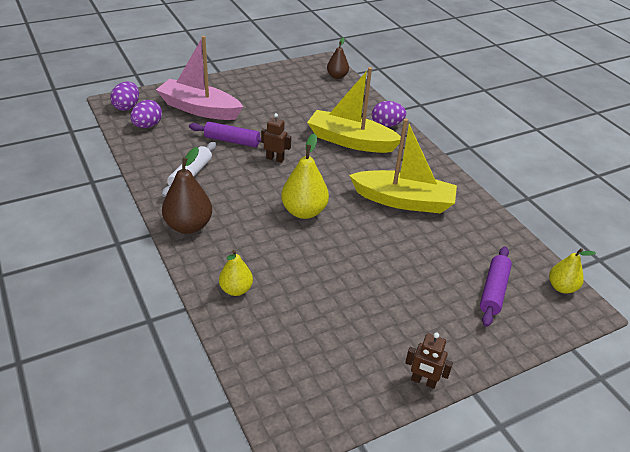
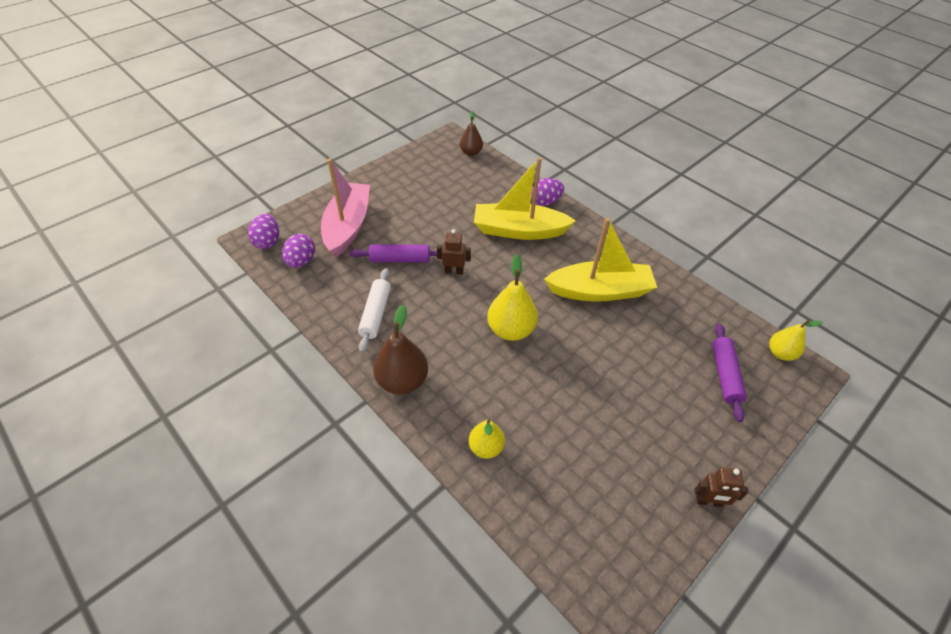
camera: 15 degrees left, 10 degrees up
pink boat [156,36,243,120] -> pink boat turned 90 degrees clockwise [321,158,370,257]

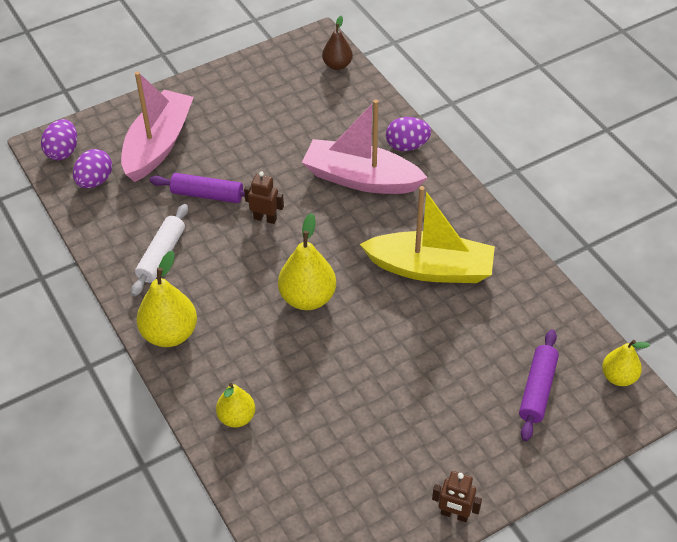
camera: 15 degrees right, 0 degrees up
brown pear [373,305,428,394] -> yellow pear [137,251,197,347]
yellow boat [474,157,576,240] -> pink boat [302,100,428,194]

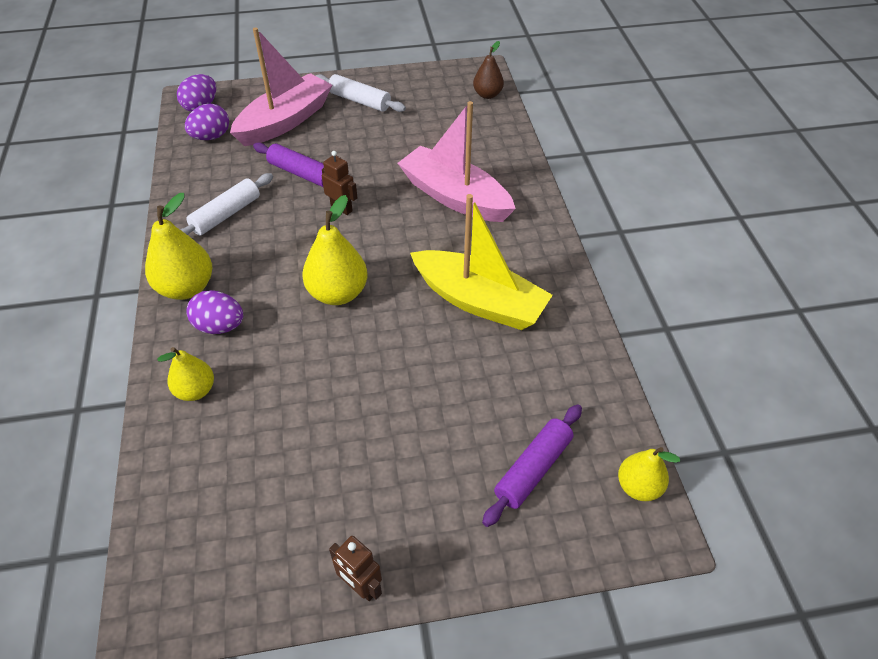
camera: 20 degrees right, 0 degrees up
purple egg [386,117,431,151] -> purple egg moved to [186,290,243,334]
none -> white rolling pin [315,74,406,112]

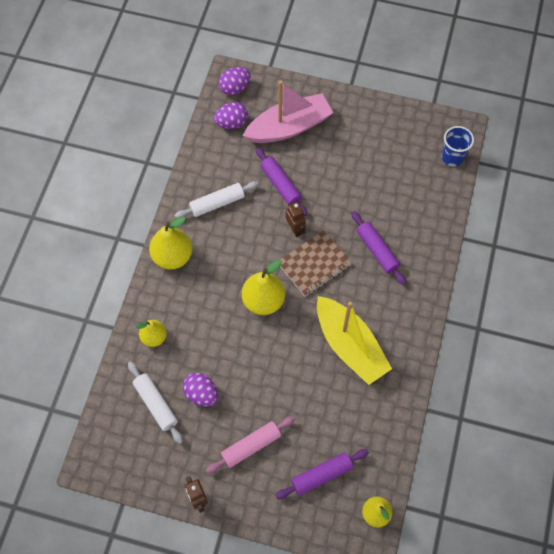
camera: 25 degrees right, 15 degrees up
purple egg [186,290,243,334] -> purple egg moved to [183,373,218,407]
white rolling pin [315,74,406,112] -> white rolling pin moved to [128,362,183,444]
pink boat [398,101,516,222] -> purple rolling pin [351,211,406,285]
brown pear [473,41,504,99] -> blue cup [442,126,474,166]
none -> pink rolling pin [206,416,295,473]
none -> brown notebook [280,230,352,297]

